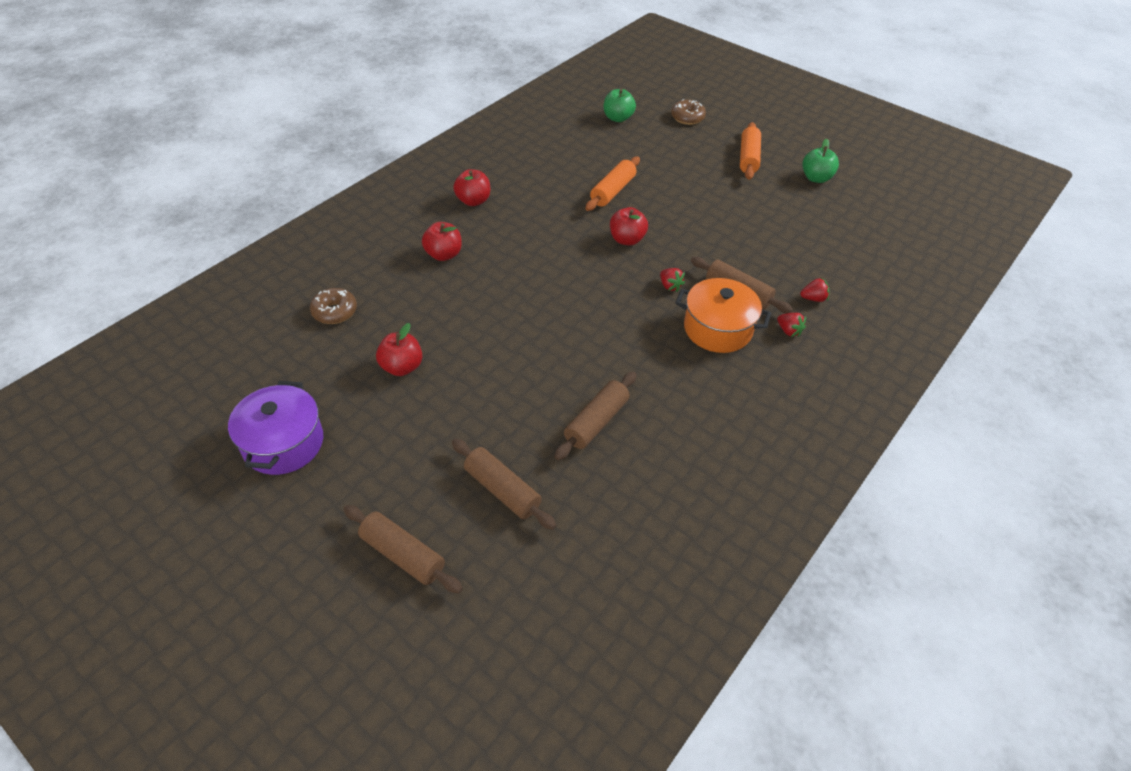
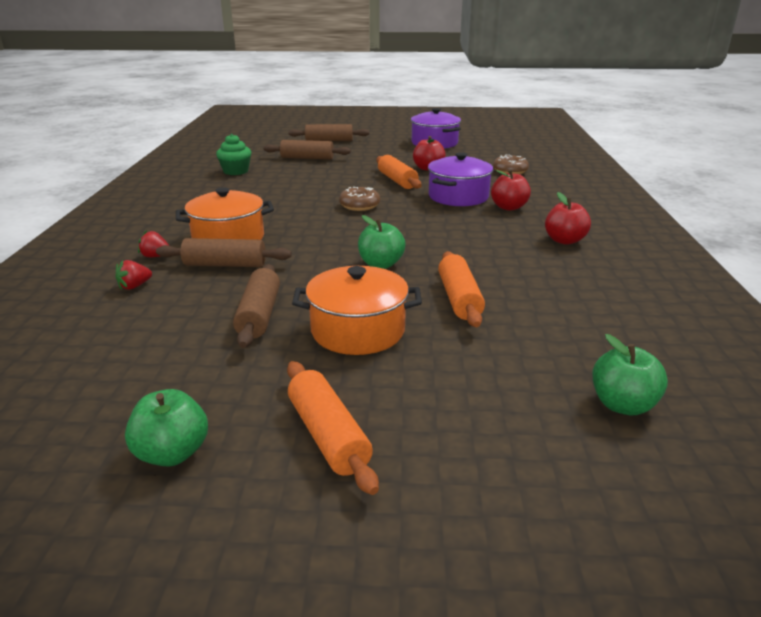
camera: 145 degrees right, 20 degrees down
brown rolling pin [554,372,637,460] -> brown rolling pin moved to [233,264,280,348]
red apple [610,207,648,246] -> green apple [358,215,405,269]
red strawberry [660,268,685,292] -> none
brown donut [671,99,706,125] -> brown donut moved to [339,187,380,211]
none -> green cupcake [216,134,251,175]
none -> orange pot [292,266,422,355]
none -> orange rolling pin [376,155,421,189]
none -> purple pot [428,152,493,206]

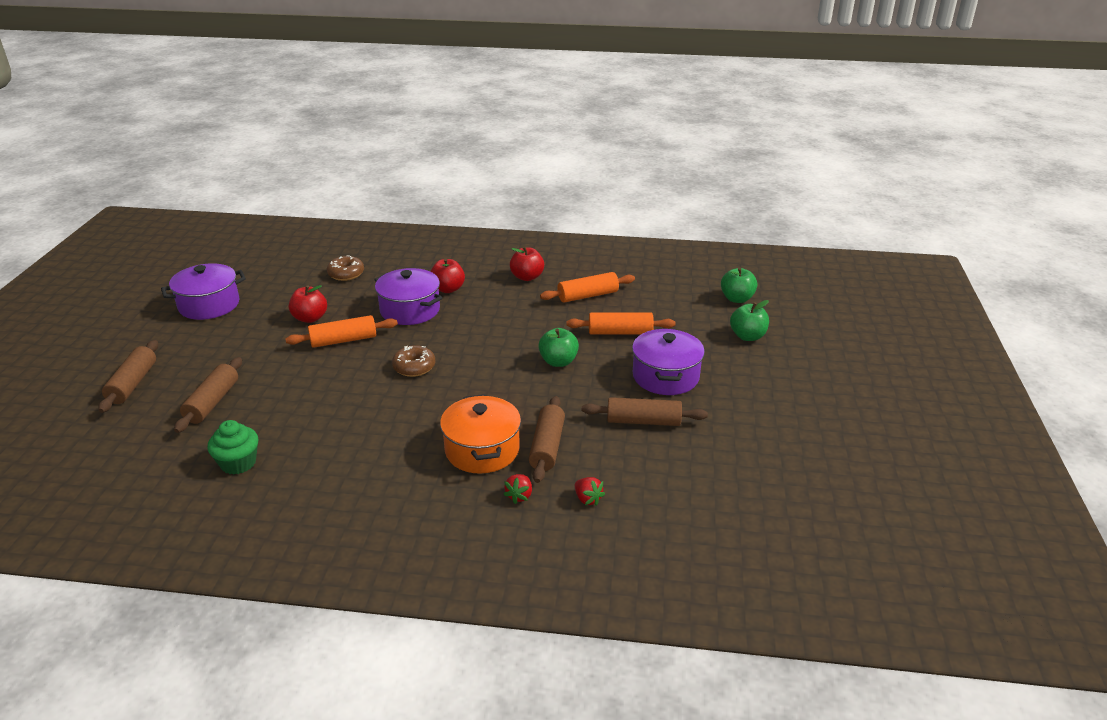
camera: 85 degrees left, 5 degrees up
green apple [125,389,208,466] -> green apple moved to [730,300,769,341]
orange rolling pin [287,361,379,495] -> orange rolling pin moved to [540,272,635,303]
orange pot [292,266,422,355] -> purple pot [632,328,705,395]

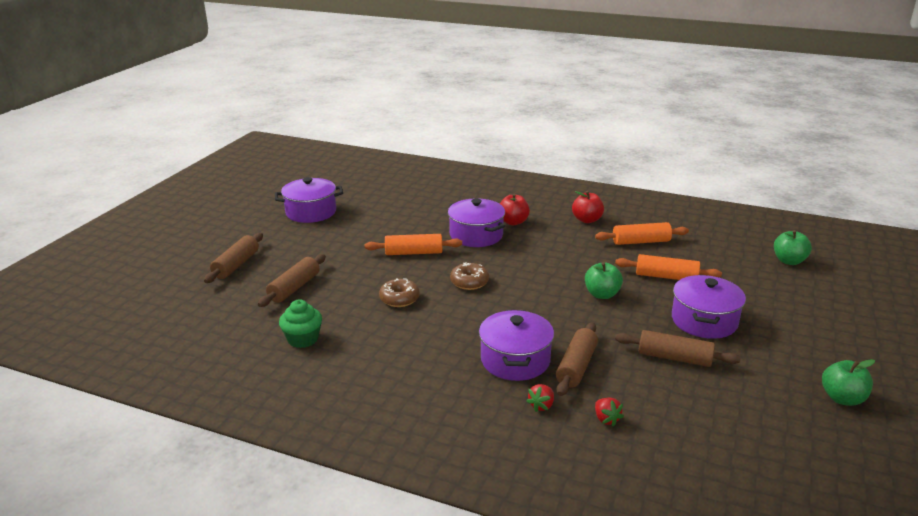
camera: 15 degrees right, 5 degrees down
red apple [289,285,327,323] -> none
brown donut [327,255,364,281] -> brown donut moved to [379,278,420,307]
orange pot [440,394,521,474] -> purple pot [479,310,554,381]
green apple [730,300,769,341] -> green apple moved to [822,359,875,406]

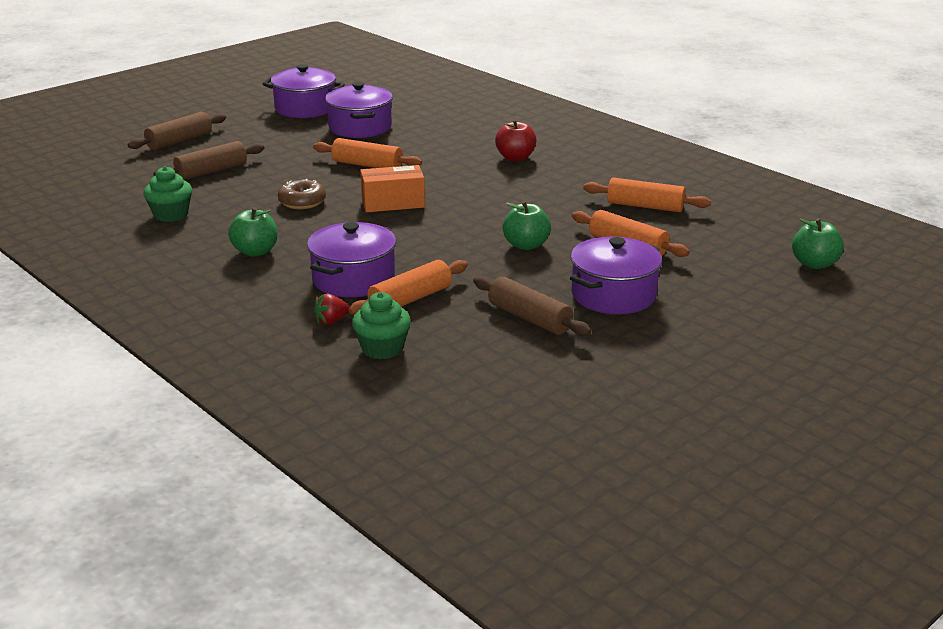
camera: 25 degrees right, 0 degrees up
purple pot [448,198,505,247] -> purple pot moved to [325,82,393,138]
brown donut [450,262,489,290] -> orange box [360,165,425,212]
brown rolling pin [556,322,598,396] -> orange rolling pin [348,260,468,315]
red apple [572,191,604,223] -> none
red strawberry [595,398,624,427] -> green cupcake [352,292,411,359]
green apple [822,359,875,406] -> green apple moved to [228,207,278,257]

